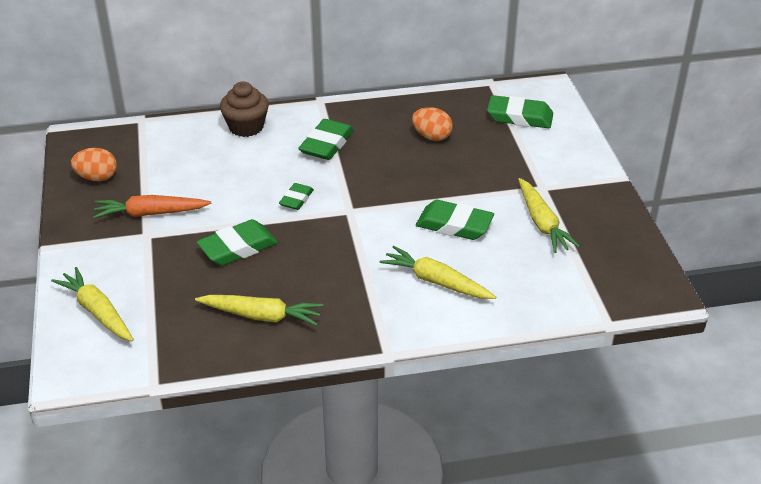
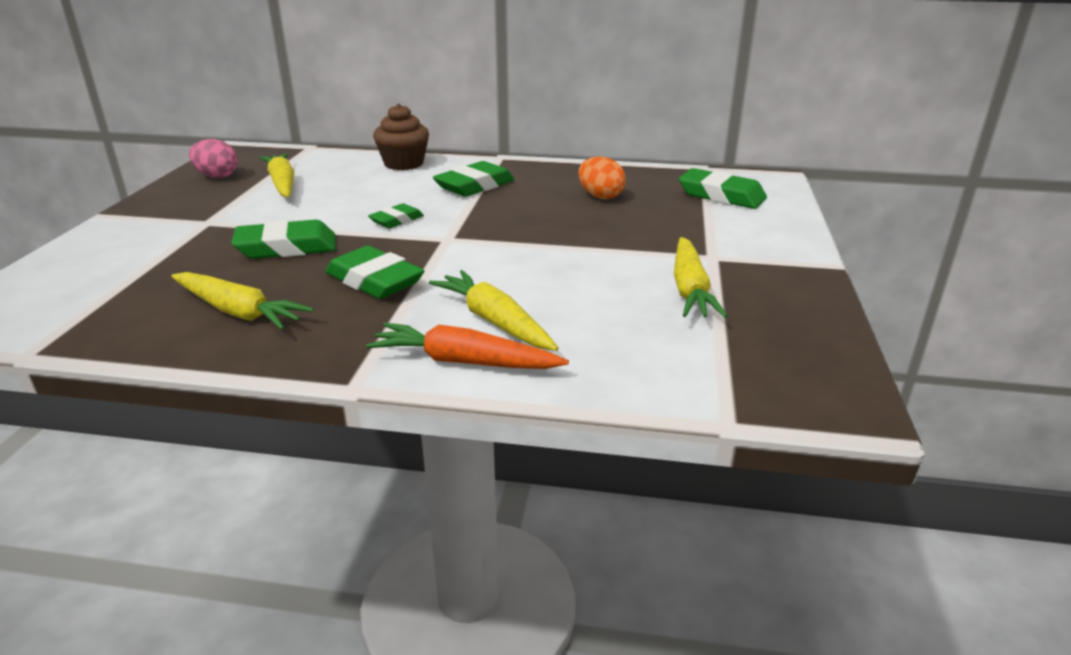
camera: 20 degrees right, 10 degrees down
yellow carrot [51,267,134,341] -> yellow carrot moved to [259,153,295,197]
orange egg [71,148,117,181] -> pink egg [189,139,238,178]
orange carrot [93,195,211,219] -> orange carrot moved to [366,323,569,369]
green eraser [416,200,494,240] -> green eraser moved to [325,246,424,299]

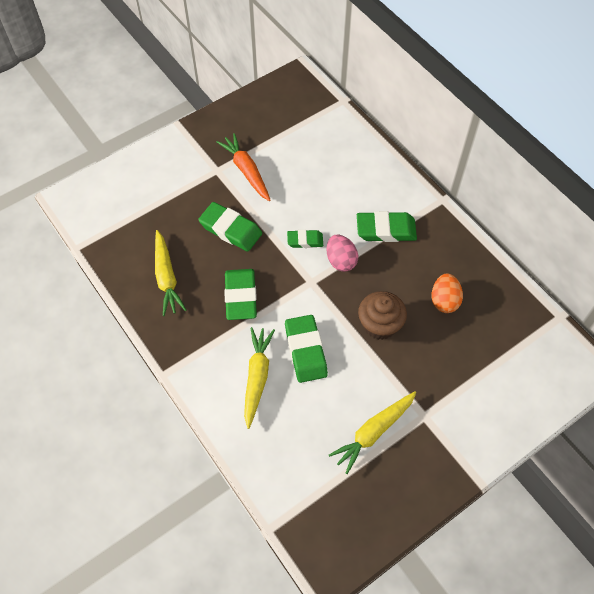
camera: 45 degrees right, 30 degrees up
pink egg [189,139,238,178] -> pink egg moved to [326,235,358,272]
yellow carrot [259,153,295,197] -> none
orange carrot [366,323,569,369] -> orange carrot moved to [216,133,271,201]
brown cupcake [373,104,429,170] -> brown cupcake moved to [358,291,407,340]
green eraser [679,168,767,209] -> green eraser moved to [285,315,328,383]

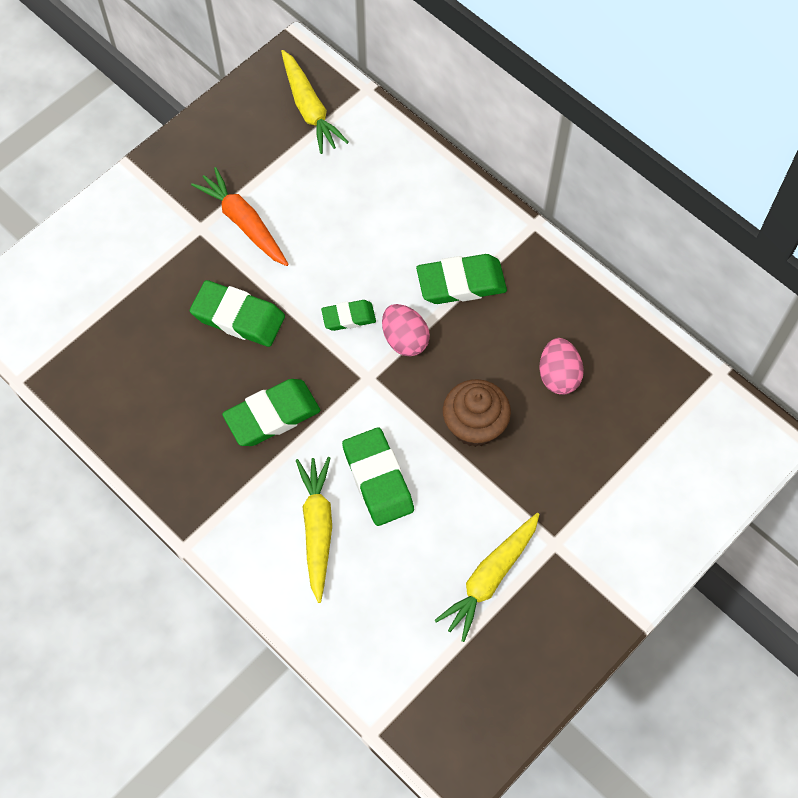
camera: 10 degrees left, 5 degrees up
yellow carrot [155,230,186,316] -> yellow carrot moved to [281,50,349,154]
green eraser [224,269,257,320] -> green eraser turned 75 degrees clockwise [222,379,320,446]
orange egg [432,273,463,313] -> pink egg [539,338,584,395]

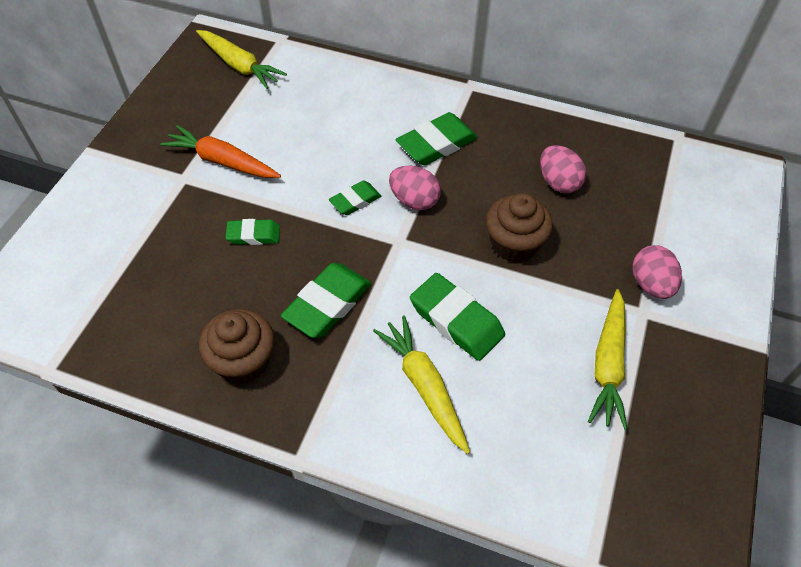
camera: 25 degrees left, 10 degrees down
green eraser [190,280,285,347] -> green eraser [225,219,280,245], size x0.59
none -> brown cupcake [199,309,274,384]
none -> pink egg [632,245,682,299]

